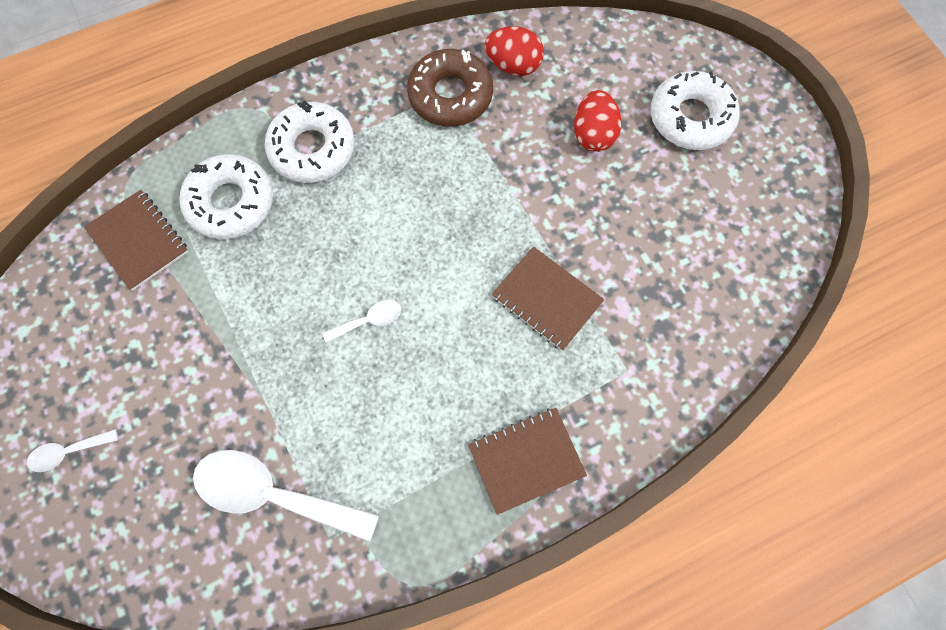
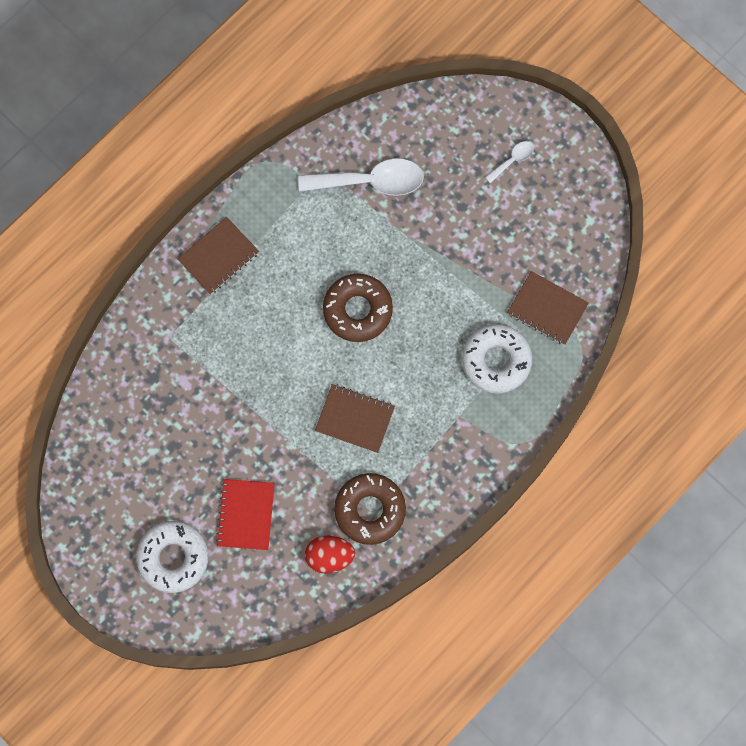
camera: 160 degrees right, 5 degrees up
white donut [265,100,355,183] -> none
white spoon [322,300,401,343] -> brown donut [323,274,393,342]
brown notebook [492,246,605,351] -> brown notebook moved to [315,384,395,453]
red egg [574,90,622,152] -> red notebook [216,479,275,550]

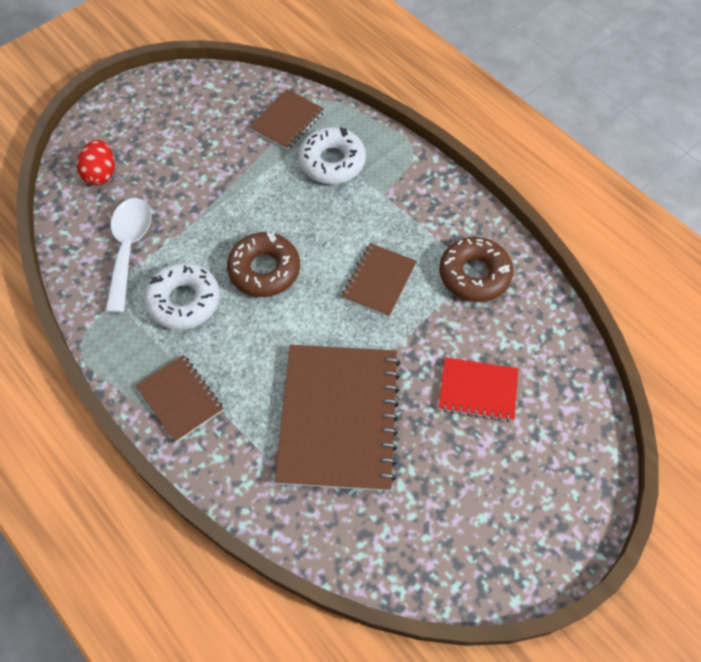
camera: 85 degrees left, 15 degrees down
white donut [136,521,208,593] -> white donut moved to [144,262,220,330]
red egg [305,536,355,574] -> red egg moved to [77,140,115,185]
white spoon [485,141,534,183] -> none
none -> brown notebook [275,345,400,491]

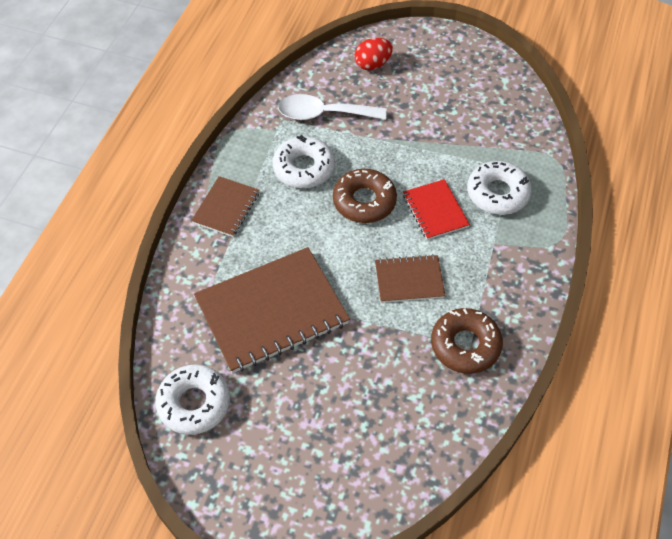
camera: 60 degrees right, 5 degrees down
white spoon [105,198,152,313] -> white spoon turned 150 degrees counterclockwise [278,94,387,120]
brown notebook [250,89,324,150] -> none
red notebook [438,357,518,422] -> red notebook moved to [403,179,470,240]
none -> white donut [155,365,230,435]

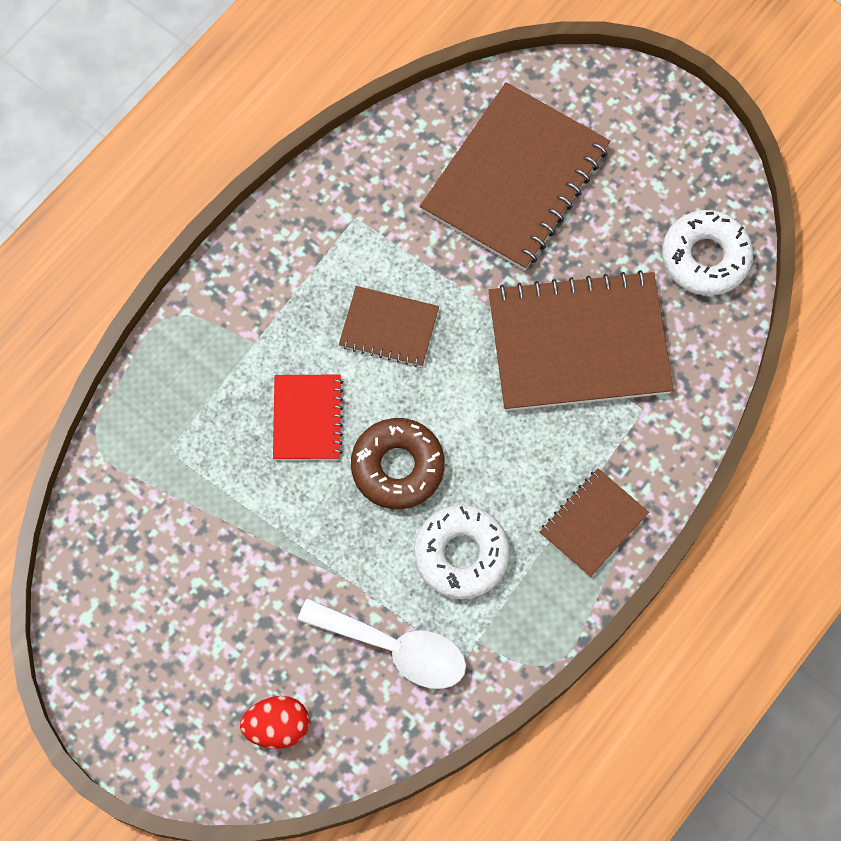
camera: 160 degrees left, 15 degrees up
brown donut [431,308,503,374] -> none
white donut [467,161,532,215] -> none
none -> brown notebook [420,82,610,270]

